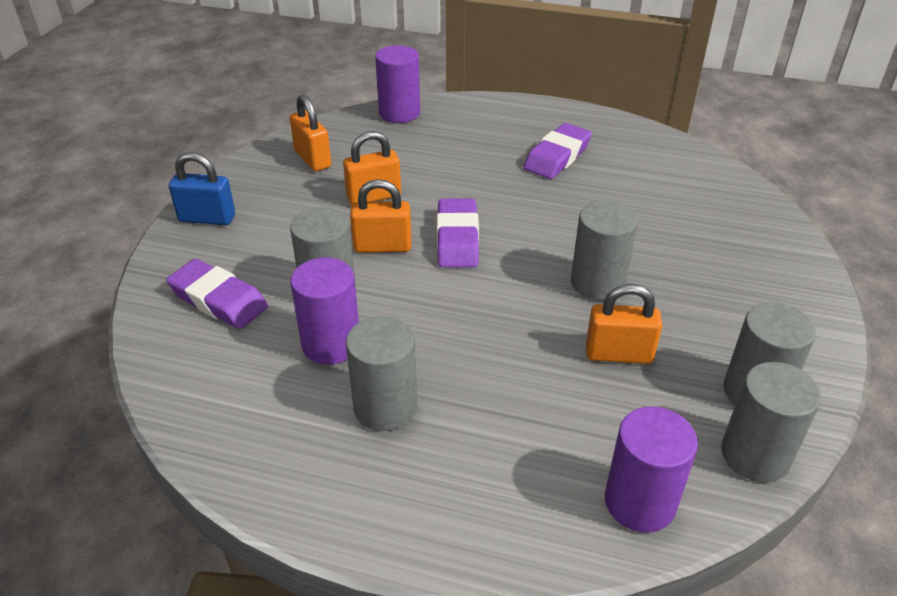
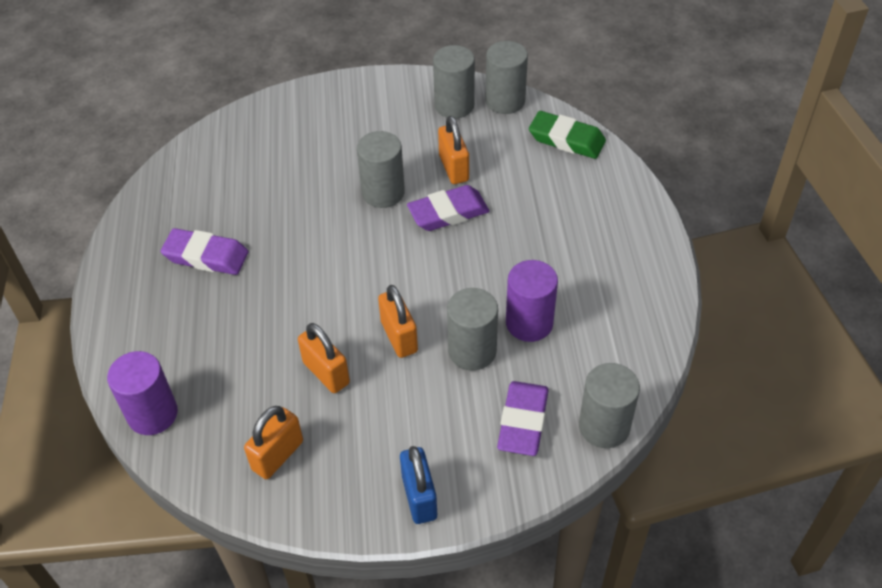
camera: 110 degrees left, 10 degrees up
grey cylinder [346,316,417,431] -> grey cylinder moved to [579,363,640,448]
purple eraser [437,199,479,268] -> purple eraser moved to [407,185,489,231]
purple cylinder [605,406,698,533] -> green eraser [529,111,606,159]

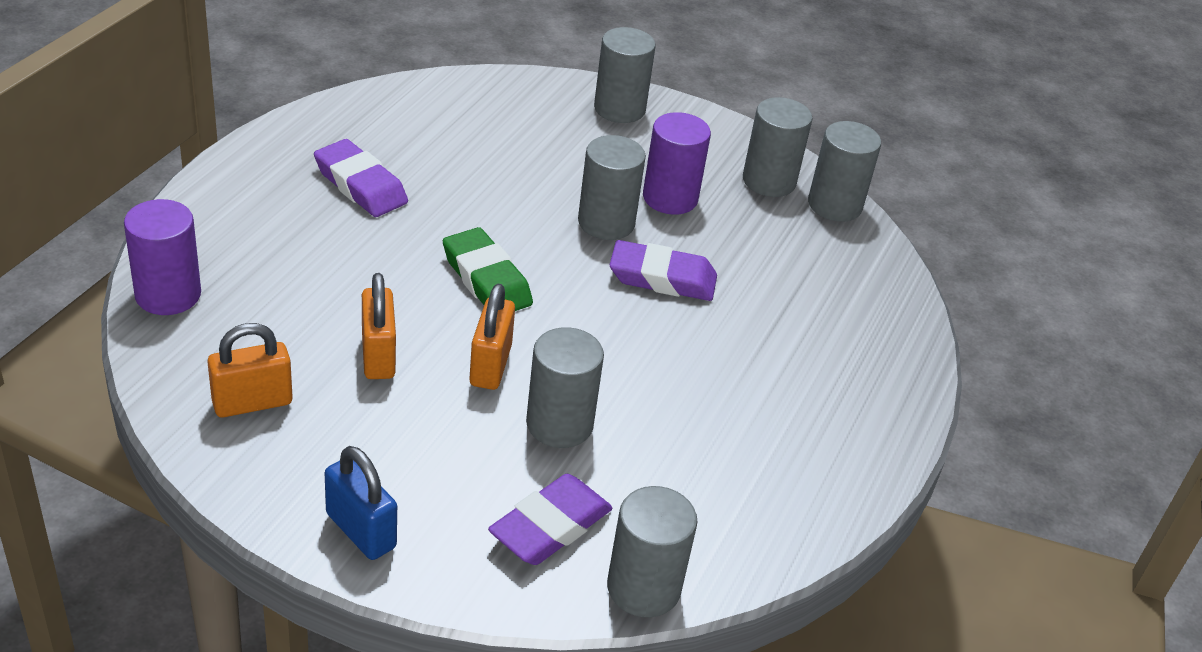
camera: 25 degrees right, 10 degrees down
blue padlock [400,446,437,524] -> blue padlock turned 60 degrees counterclockwise [325,446,397,560]
orange padlock [438,116,469,184] -> none
purple cylinder [506,260,558,342] -> purple cylinder moved to [643,112,711,215]
green eraser [529,111,606,159] -> green eraser moved to [443,227,533,311]
none -> grey cylinder [594,27,656,123]

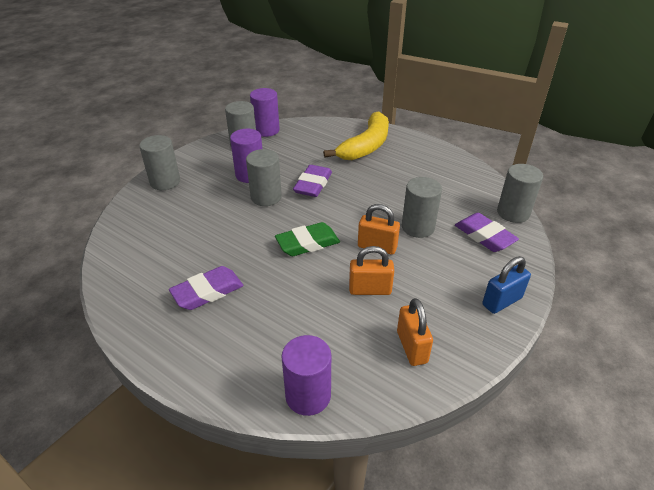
camera: 75 degrees left, 0 degrees up
grey cylinder [808,121,881,222] -> purple cylinder [250,88,280,137]
none -> yellow banana [323,111,389,160]

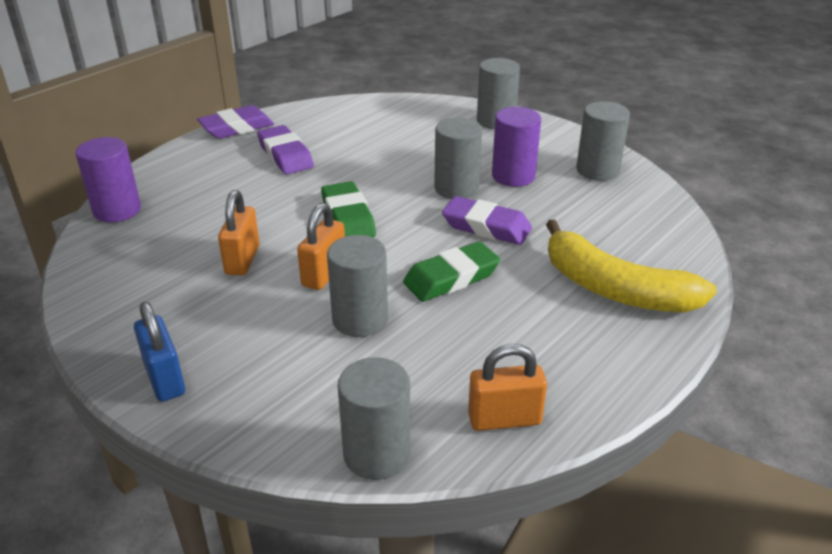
camera: 95 degrees right, 5 degrees down
purple cylinder [250,88,280,137] -> none
orange padlock [397,298,433,366] -> orange padlock moved to [468,344,547,431]
purple eraser [455,213,519,252] -> purple eraser moved to [197,105,274,139]
none -> green eraser [403,241,500,302]

